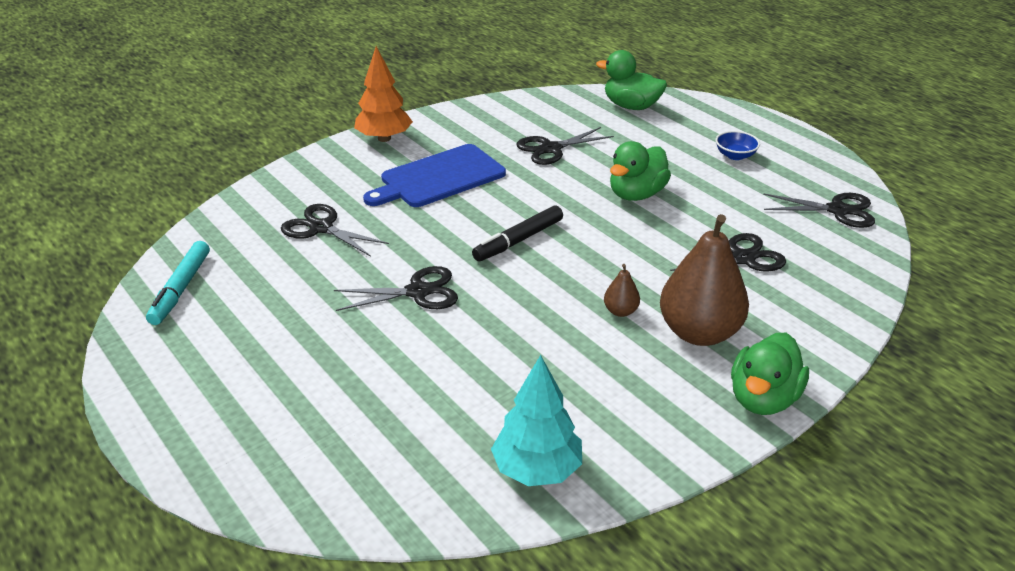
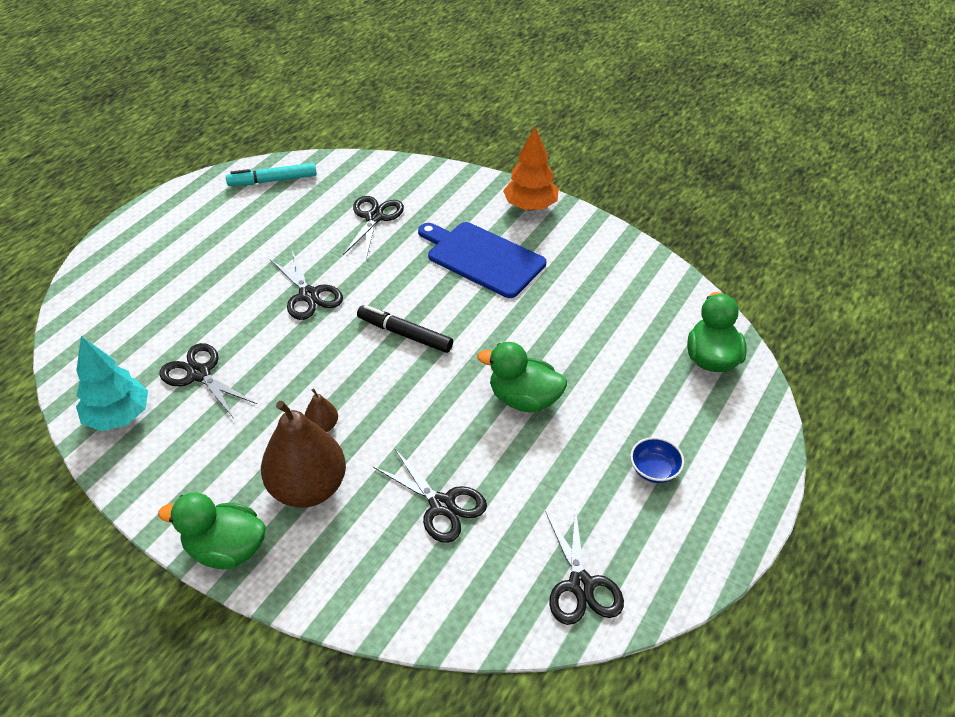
camera: 70 degrees right, 10 degrees up
black scissors [517,127,614,165] -> black scissors moved to [159,343,257,419]

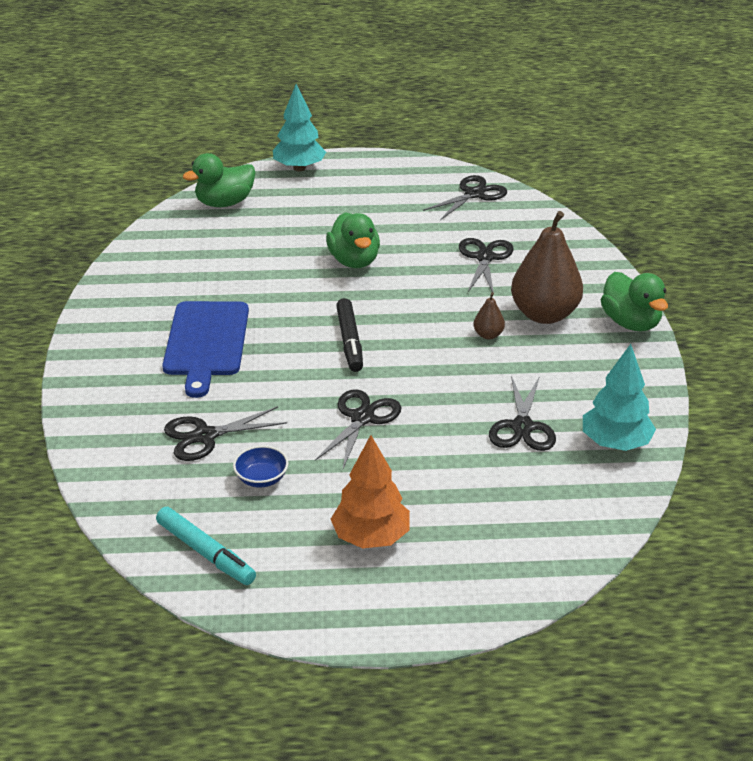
camera: 125 degrees left, 10 degrees down
orange tree [503,127,559,211] -> orange tree moved to [331,435,410,548]
blue bowl [630,437,684,483] -> blue bowl moved to [233,445,289,488]
none -> turquoise tree [273,84,326,171]

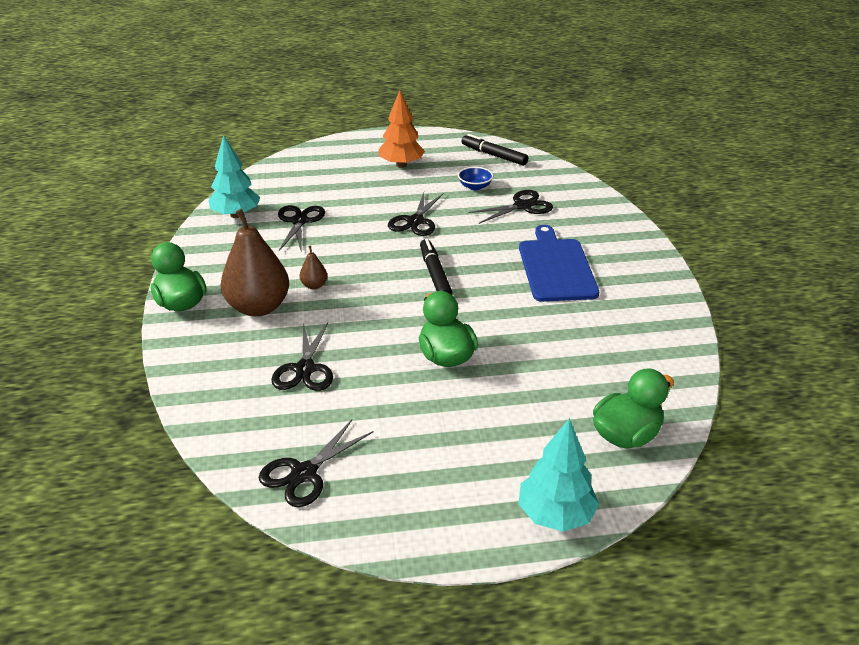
camera: 175 degrees right, 0 degrees up
turquoise marker [156,507,256,585] -> black marker [461,134,528,166]

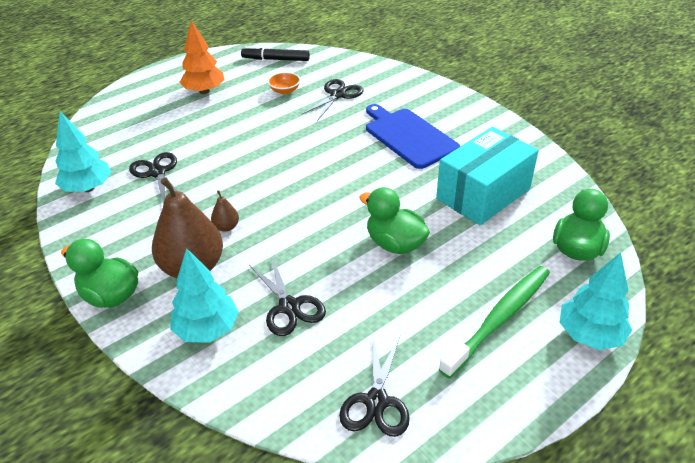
camera: 30 degrees left, 5 degrees up
black scissors [388,193,443,236] -> none
black marker [420,238,452,295] -> none
blue bowl [458,167,493,190] -> orange bowl [268,72,300,94]
none -> turquoise tree [170,248,239,343]
none -> turquoise box [436,127,539,225]
none -> green toothbrush [439,266,550,379]

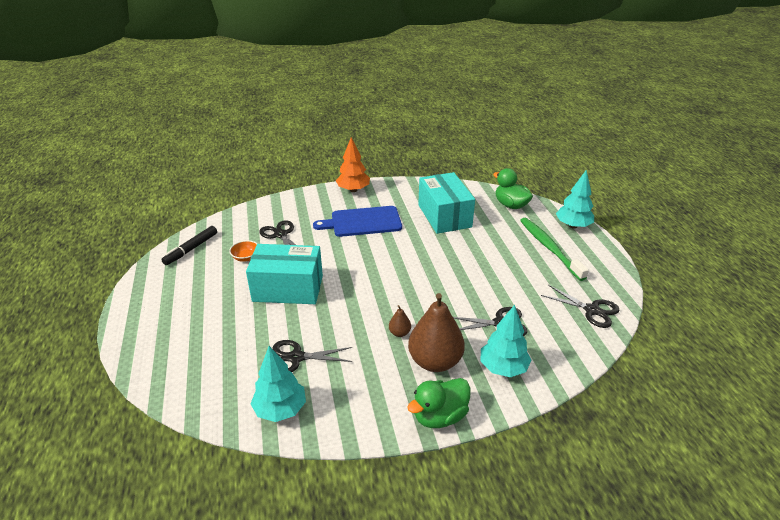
camera: 65 degrees left, 5 degrees down
orange tree [179,20,225,94] -> orange tree moved to [336,137,370,192]
green duck [359,187,430,254] -> none
none -> turquoise box [246,244,323,304]

